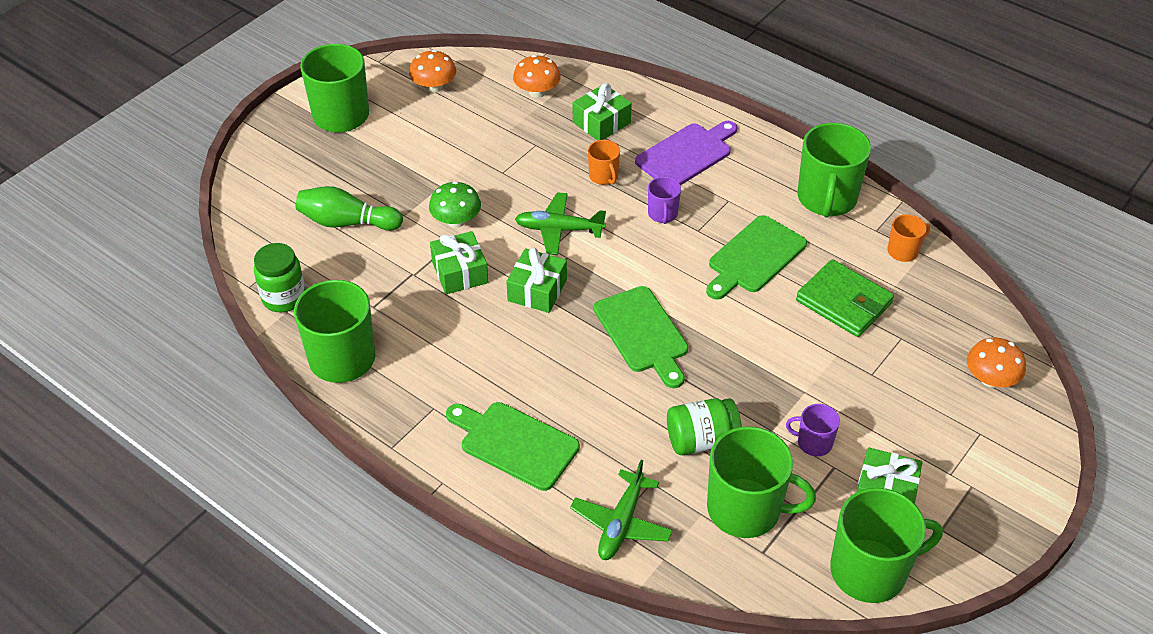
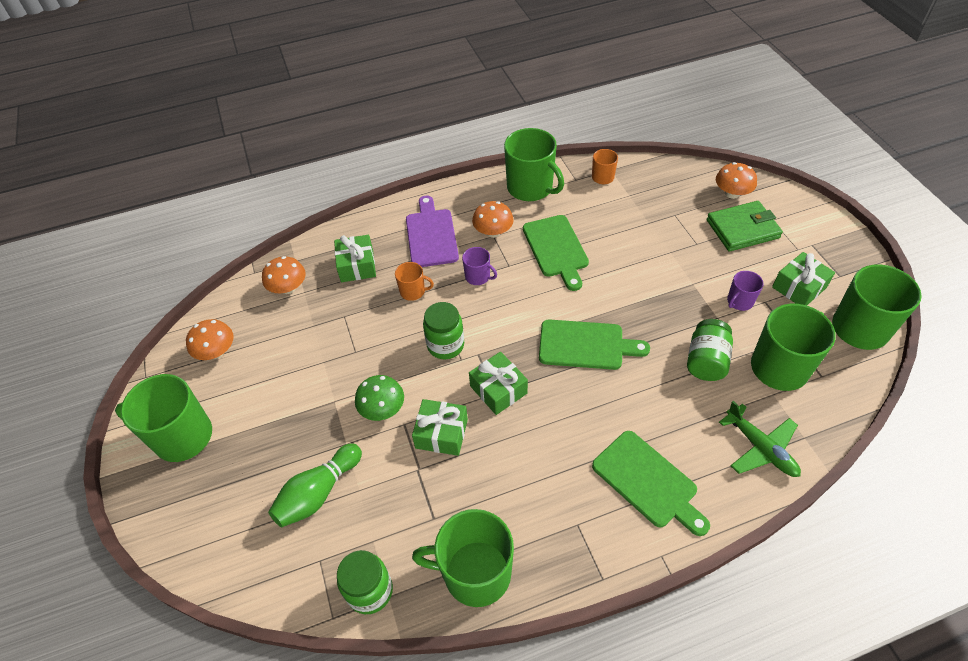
camera: 55 degrees left, 5 degrees up
green cutting board [446,402,580,491] -> green cutting board turned 105 degrees counterclockwise [592,431,710,536]
green plane [515,192,606,255] -> green jar [423,302,464,359]
green wallet [796,259,894,337] -> green wallet moved to [707,201,783,252]
none -> orange mushroom [472,201,514,238]

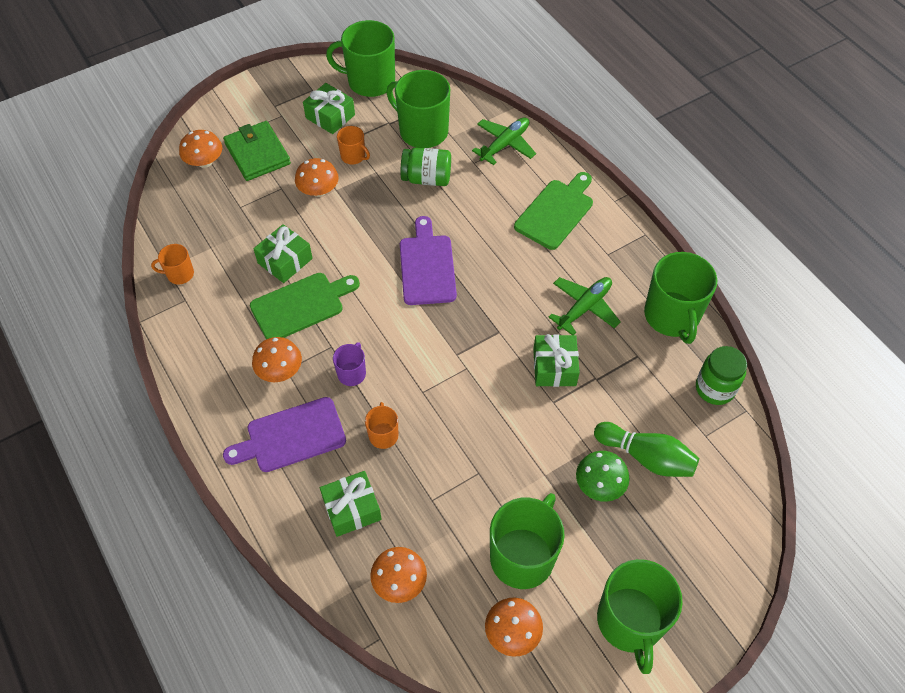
camera: 105 degrees left, 5 degrees up
green mushroom [355,375,404,421] -> green mushroom moved to [576,451,629,502]
green jar [423,302,464,359] -> none
green gift [469,352,528,415] -> green gift moved to [253,224,313,283]
green mug [504,128,564,201] -> green mug moved to [490,493,565,589]
green cutting board [539,320,650,370] -> purple cutting board [400,216,457,305]
purple mug [727,271,764,311] -> orange mug [337,126,370,164]
none -> orange mushroom [295,158,339,197]
none -> green plane [548,277,621,335]

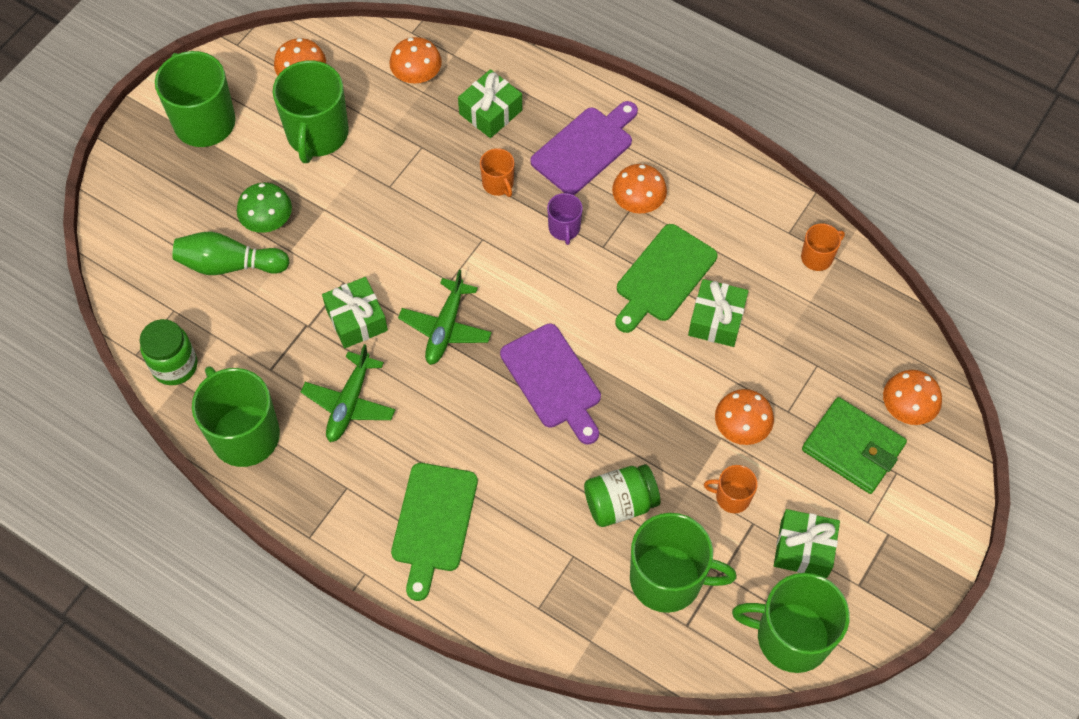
camera: 155 degrees right, 5 degrees up
green mug [326,20,395,97] -> green mug turned 150 degrees counterclockwise [732,573,850,673]
green plane [472,117,536,165] -> green plane moved to [398,270,492,365]

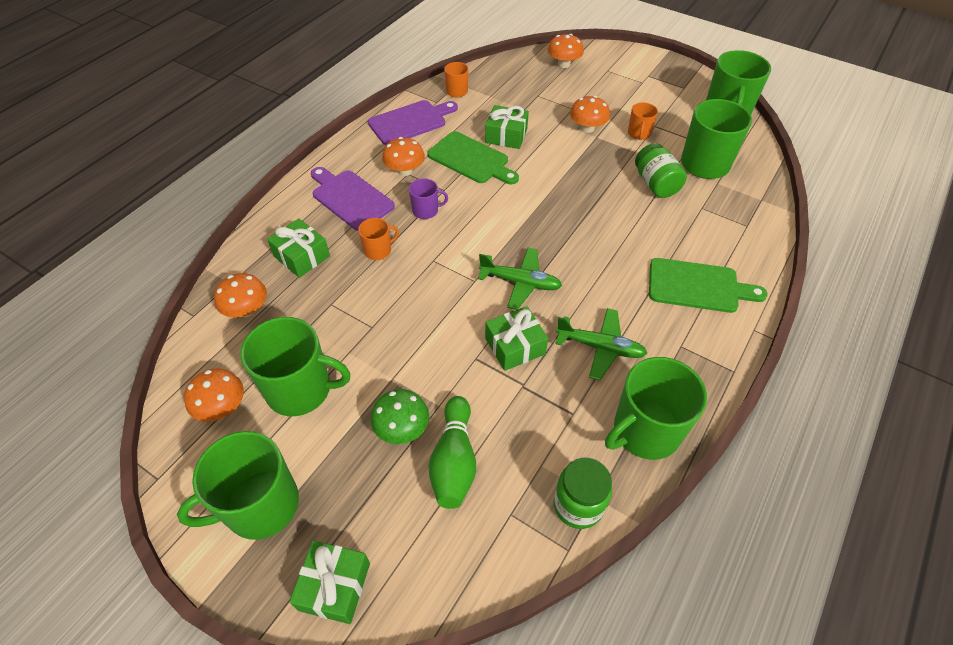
camera: 90 degrees left, 10 degrees down
purple cutting board [500,324,601,444] -> purple cutting board moved to [368,100,458,145]
green gift [774,509,840,578] -> green gift moved to [289,541,370,624]
green wallet [802,397,907,494] -> none

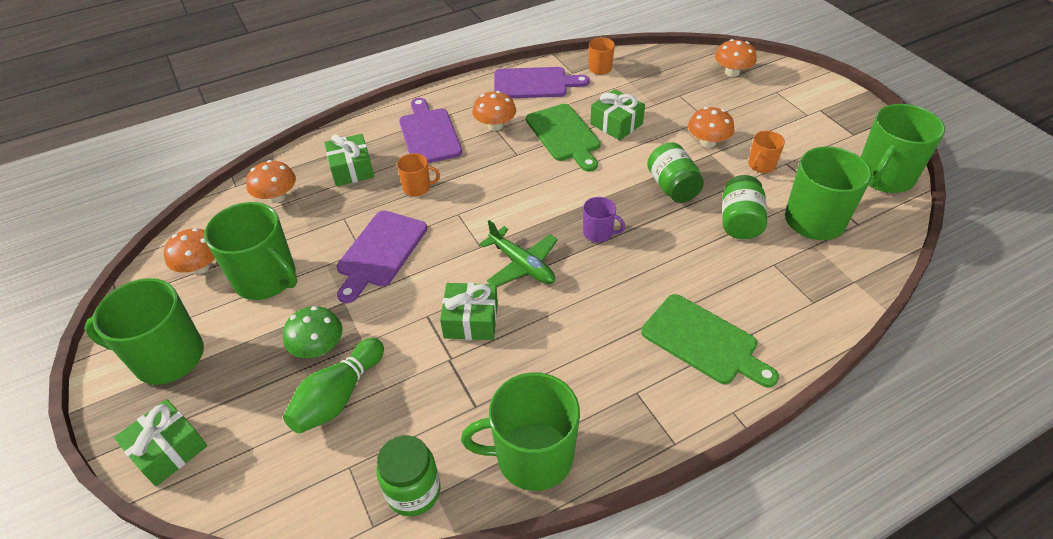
camera: 30 degrees right, 5 degrees down
purple mug [409,178,448,219] -> purple mug moved to [583,197,625,242]
green plane [555,308,648,380] -> none
none -> purple cutting board [337,210,427,303]
none -> green jar [647,142,704,203]

